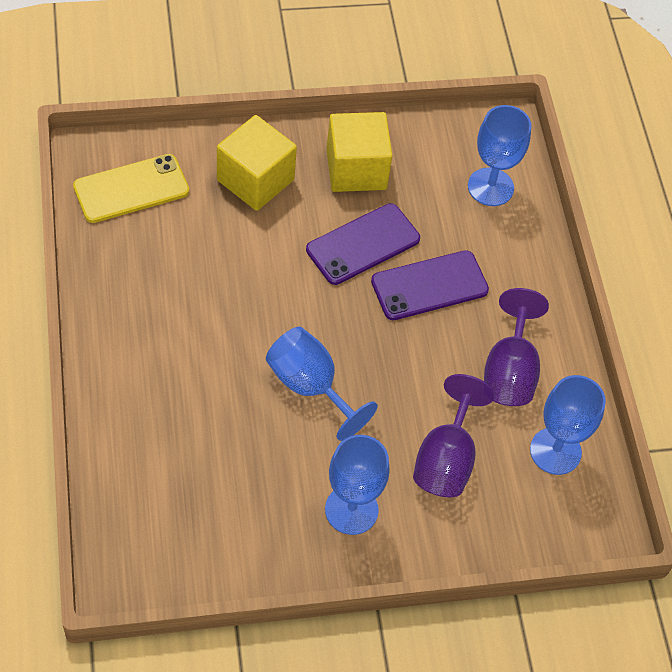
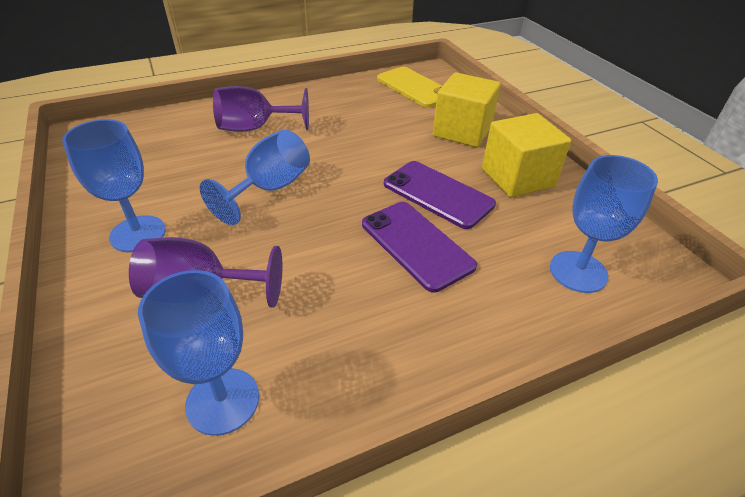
camera: 80 degrees right, 15 degrees down
purple goblet [484,288,549,406] -> purple goblet moved to [213,86,309,132]

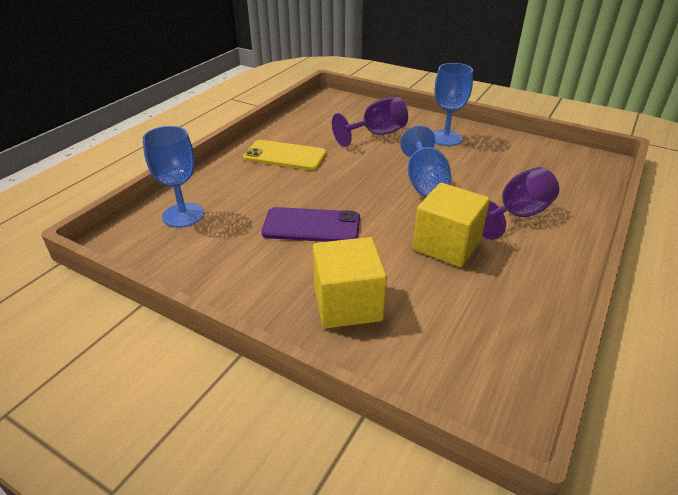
camera: 145 degrees right, 5 degrees down
blue goblet [138,270,259,436] -> none
purple phone [362,202,477,293] -> none
yellow phone [377,67,442,107] -> yellow phone moved to [243,140,327,170]
yellow cube [482,113,571,197] -> yellow cube moved to [413,183,490,267]

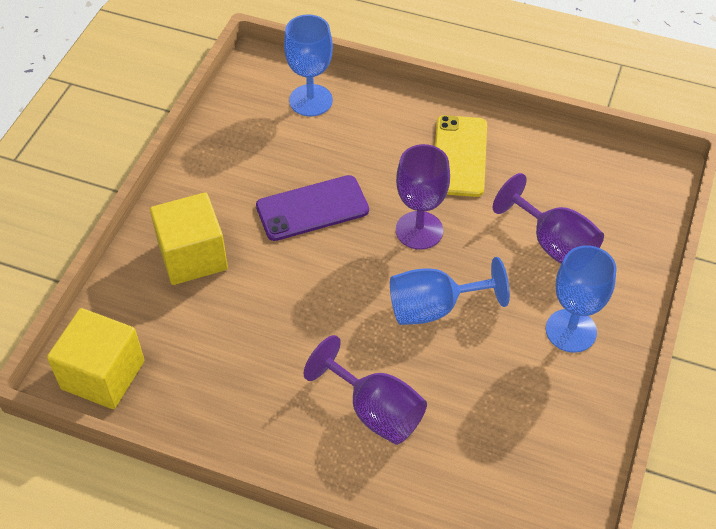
camera: 80 degrees right, 15 degrees up
purple phone [262,207,360,242] -> purple phone turned 75 degrees clockwise [256,175,369,241]
yellow cube [413,183,490,267] -> yellow cube moved to [47,308,144,409]
none -> purple goblet [396,144,450,250]

